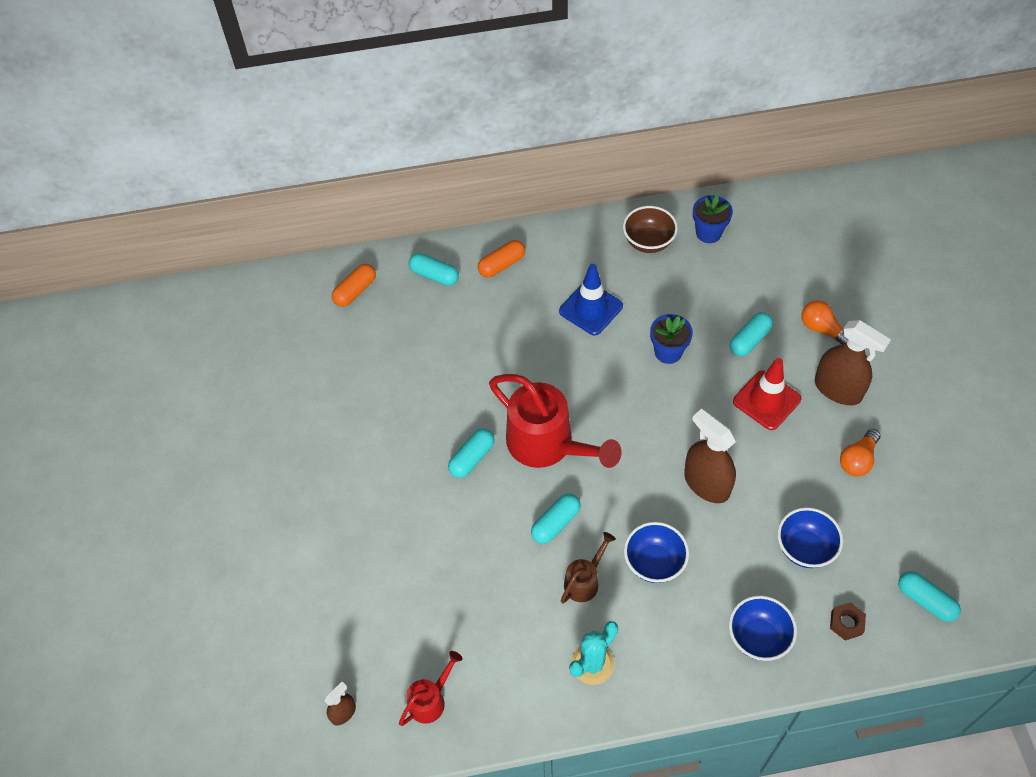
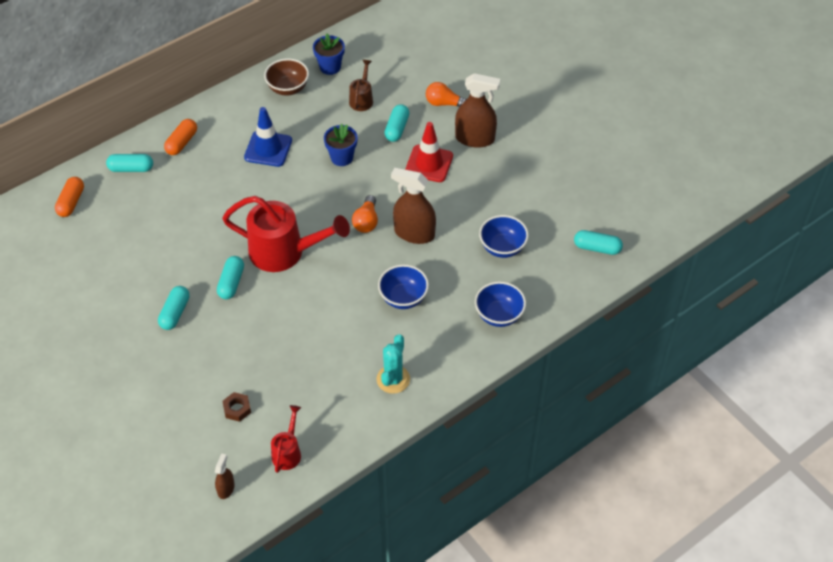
camera: 30 degrees left, 5 degrees down
turquoise capsule [531,493,581,544] -> turquoise capsule moved to [158,286,189,330]
brown watering can [561,532,616,603] -> brown watering can moved to [349,60,373,111]
brown nut [830,602,866,641] -> brown nut moved to [222,392,251,422]
orange light bulb [840,429,881,476] -> orange light bulb moved to [352,195,378,233]

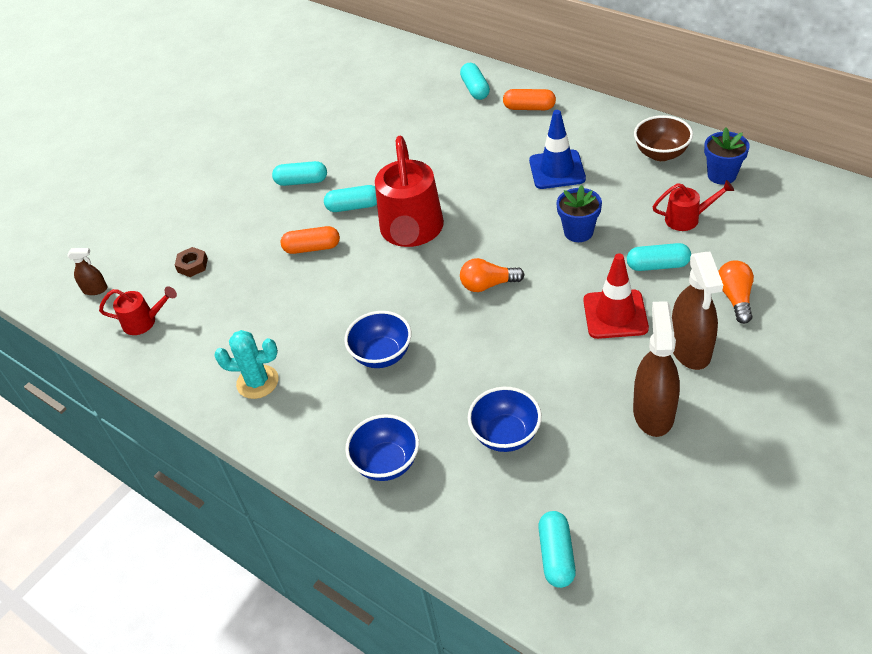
camera: 80 degrees right, 5 degrees down
orange capsule [55,177,84,217] -> orange capsule moved to [281,226,340,254]
brown watering can [349,60,373,111] -> red watering can [652,180,734,231]
brown spray bottle [391,168,436,244] -> brown spray bottle moved to [633,301,680,437]

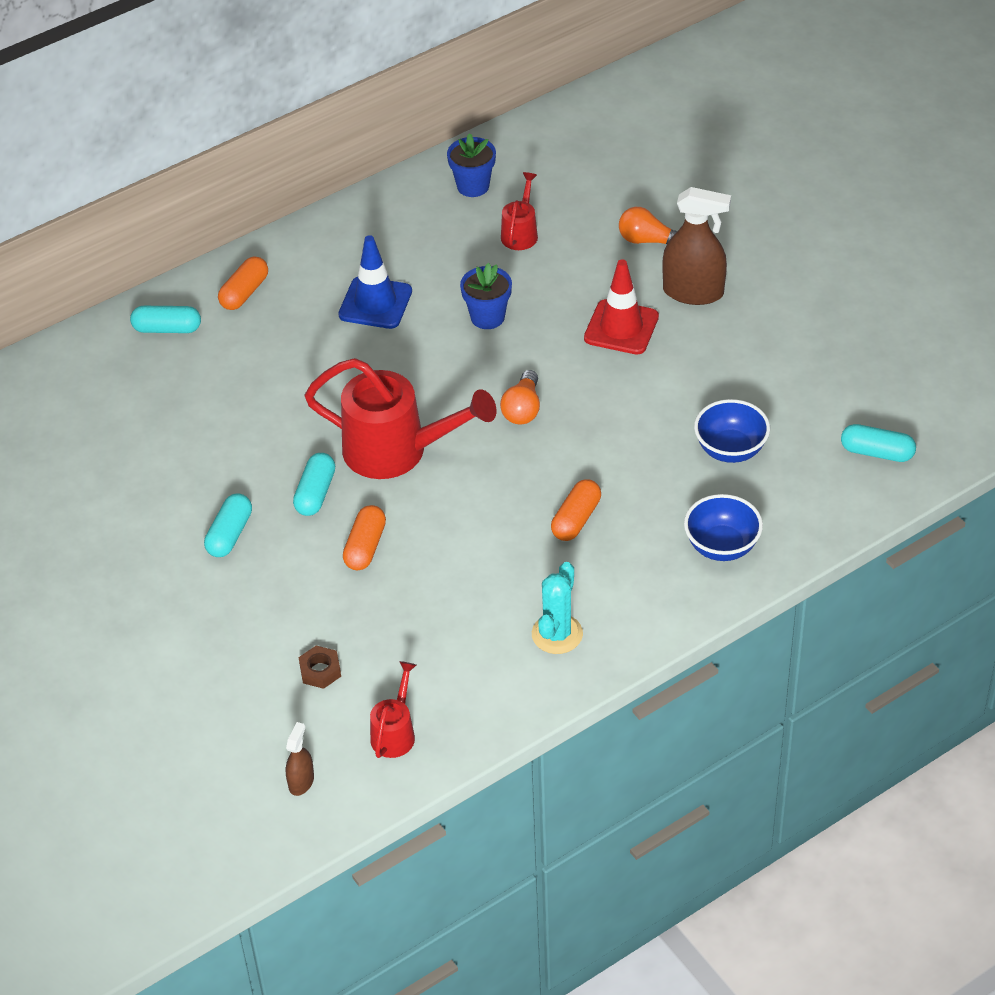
camera: 75 degrees left, 0 degrees up
blue bowl [344,311,411,368] -> orange capsule [551,479,601,541]
turquoise capsule [627,243,691,271] -> none
brown spray bottle [633,301,680,437] -> none
brown bowl [634,115,693,161] -> none

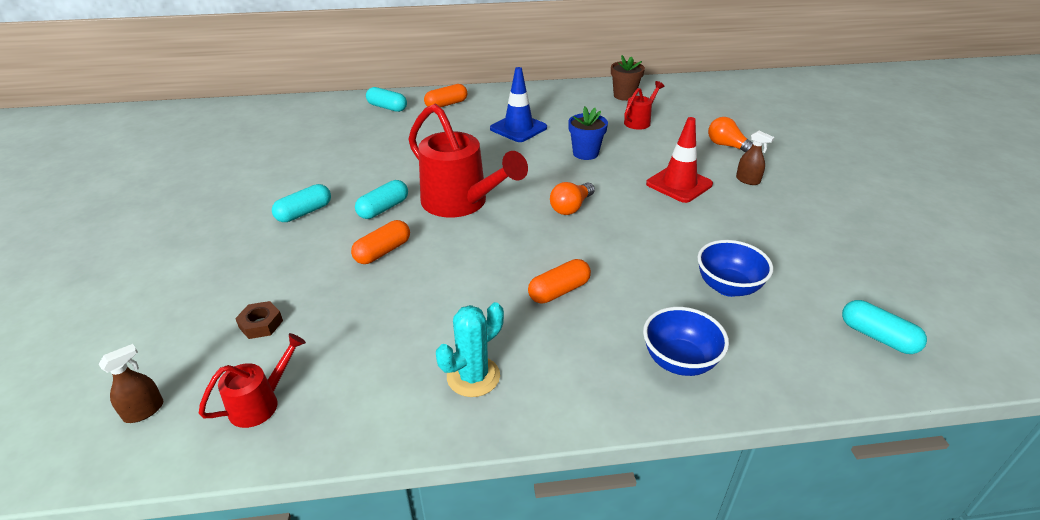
camera: 25 degrees right, 10 degrees down
blue flower pot [447,133,496,197] -> brown flower pot [611,55,645,101]
brown spray bottle [663,187,731,305] -> brown spray bottle [736,131,774,185], size x0.50

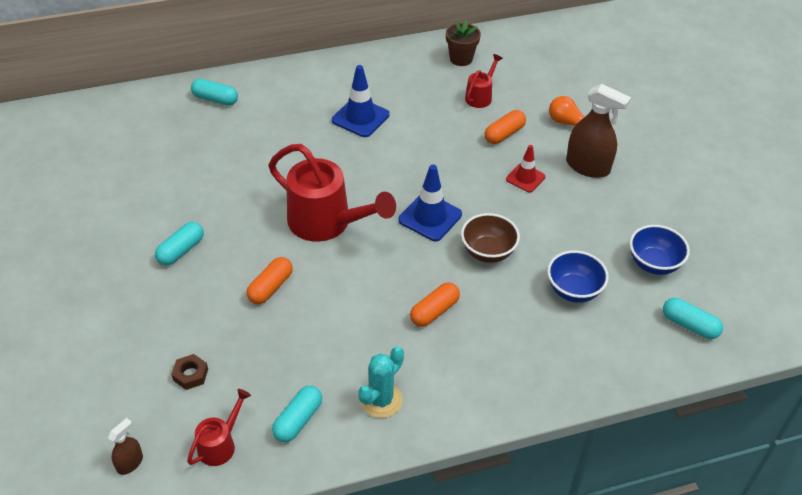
camera: 10 degrees left, 10 degrees up
turquoise capsule [355,180,408,219] -> turquoise capsule moved to [272,386,322,442]
orange capsule [424,84,467,107] -> orange capsule moved to [485,110,526,144]
orange light bulb [550,182,595,215] -> blue traffic cone [398,164,462,241]
blue flower pot [568,107,608,160] -> none
blue bowl [643,307,729,376] -> blue bowl moved to [629,225,690,275]
red traffic cone [646,117,713,203] -> red traffic cone [506,145,546,193], size x0.65
brown spray bottle [736,131,774,185] -> brown spray bottle [566,84,631,178], size x2.00
none -> brown bowl [461,213,520,263]

